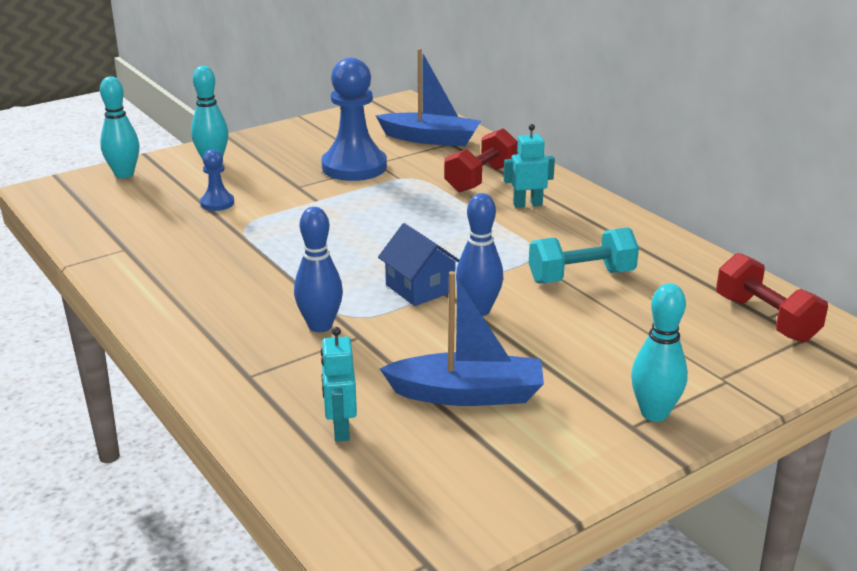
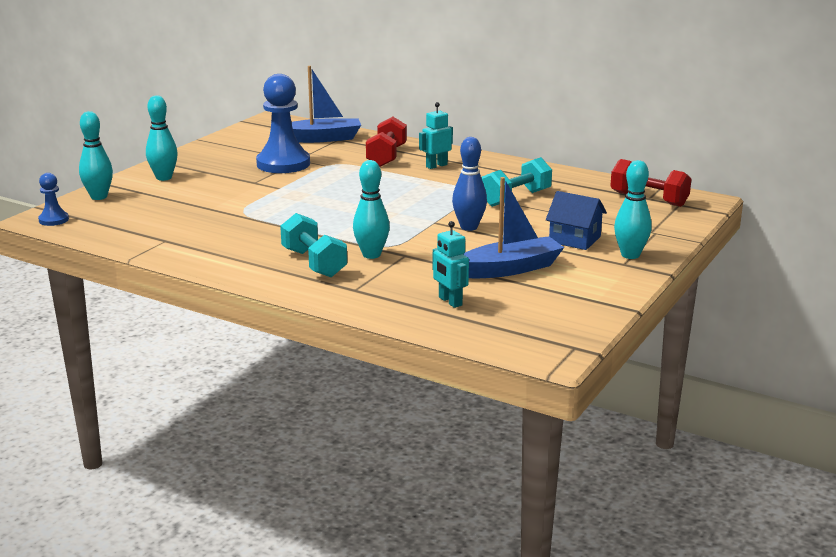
camera: 25 degrees left, 5 degrees down
blue pawn [200,149,234,211] -> blue pawn moved to [38,173,69,226]
blue bowling pin [294,207,343,332] -> turquoise bowling pin [353,160,390,259]
blue house [378,223,459,306] -> blue house moved to [546,191,607,250]
none -> turquoise dumbbell [280,213,347,277]

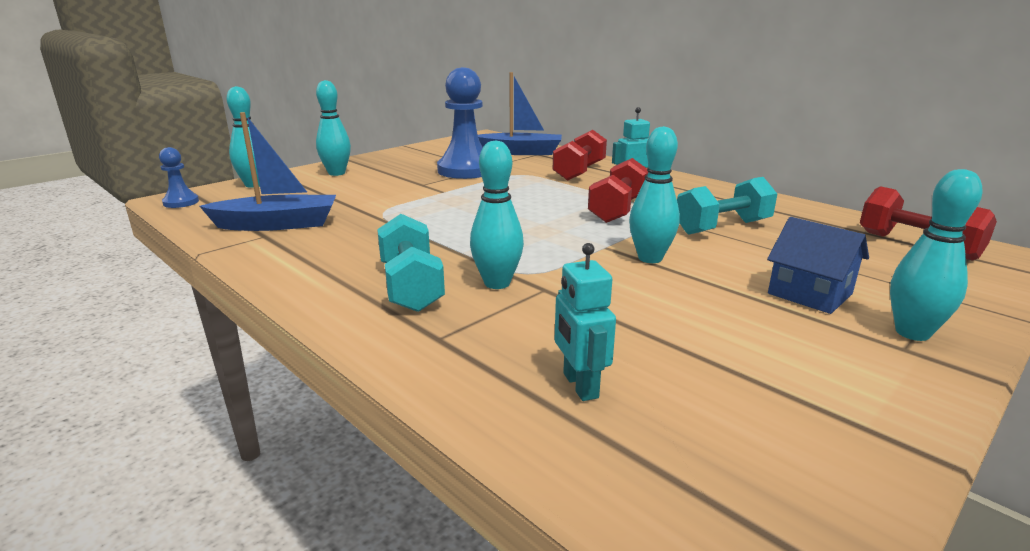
camera: 15 degrees right, 0 degrees up
blue bowling pin [452,137,487,231] -> turquoise bowling pin [629,126,680,263]
blue boat [463,177,564,278] -> blue boat moved to [199,112,336,231]
none -> red dumbbell [588,158,648,223]

